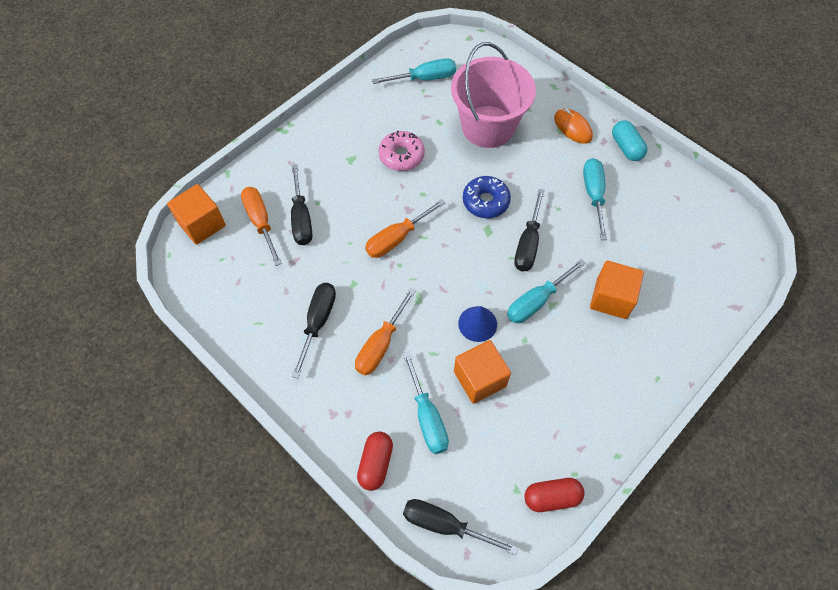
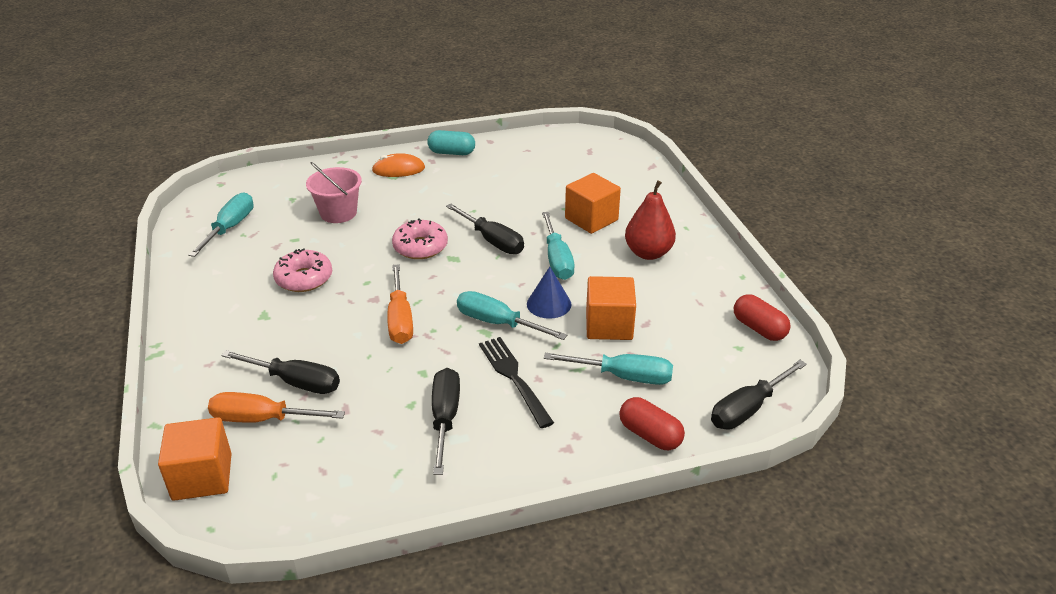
camera: 60 degrees left, 25 degrees down
black screwdriver [292,283,336,378] -> black screwdriver turned 45 degrees clockwise [432,368,460,475]
orange screwdriver [355,288,416,376] -> black fork [479,337,554,428]
pink bucket [451,42,536,148] -> pink bucket [306,162,362,223], size x0.58
blue donut [463,176,511,218] -> pink donut [392,219,448,259]
red capsule [524,478,585,512] -> red capsule turned 60 degrees counterclockwise [734,294,791,341]
turquoise screwdriver [583,158,607,240] -> turquoise screwdriver moved to [457,291,567,340]
none -> red pear [625,180,676,260]

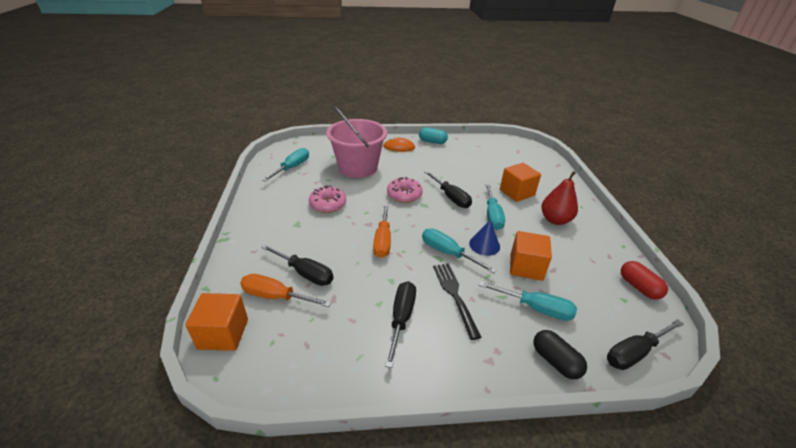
camera: 10 degrees right, 0 degrees up
pink bucket [306,162,362,223] -> pink bucket [327,107,387,178], size x1.72
red capsule [619,397,685,450] -> black capsule [533,330,587,379]

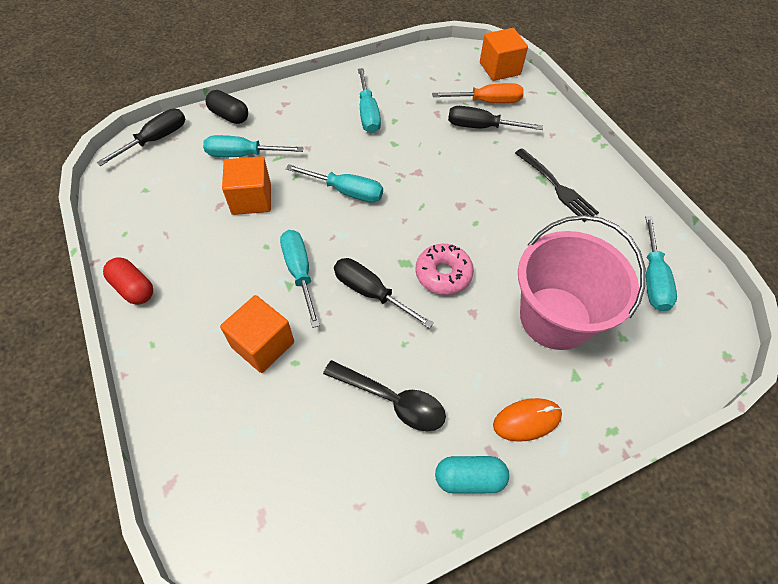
camera: 160 degrees right, 20 degrees up
pink donut [309,185,346,213] -> none
orange screwdriver [373,204,391,258] -> none
black screwdriver [385,281,416,368] -> turquoise screwdriver [358,68,381,133]
black fork [433,263,481,340] -> black fork moved to [515,148,599,222]
blue cone [469,220,500,256] -> none
red pear [541,171,578,225] -> none
red capsule [621,261,668,299] -> red capsule moved to [103,257,153,305]
none -> black spoon [323,360,446,431]

